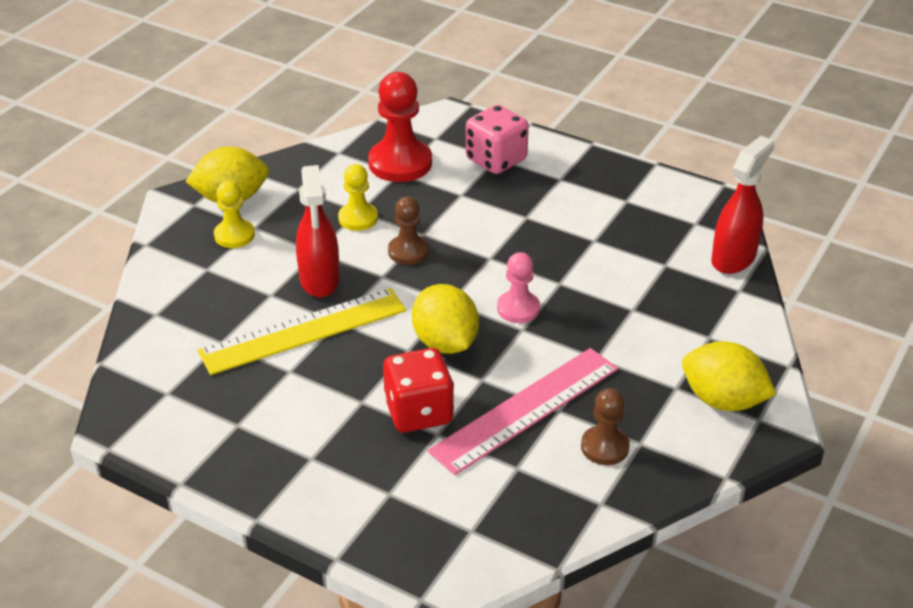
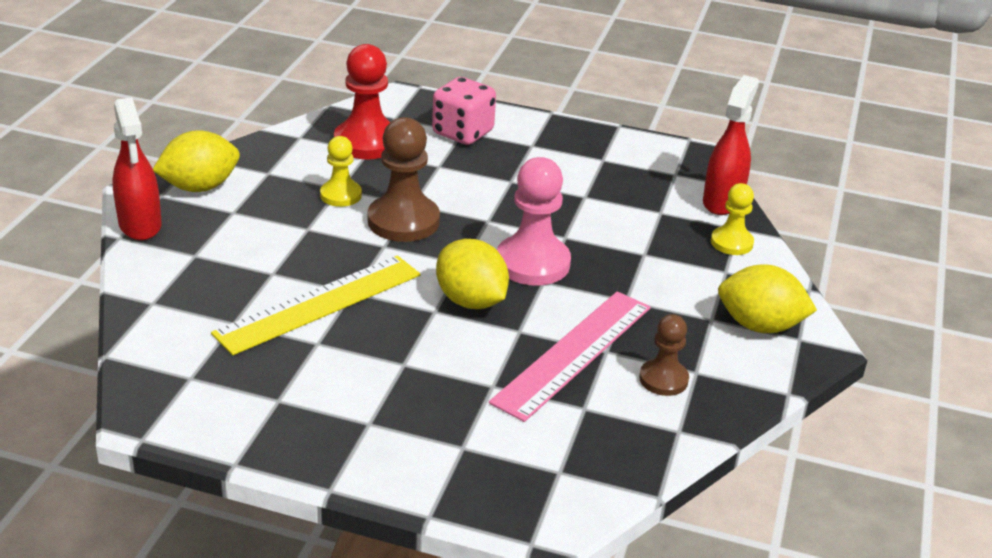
camera: 15 degrees left, 5 degrees down
yellow pawn [214,181,255,248] -> yellow pawn moved to [711,183,754,255]
red spray bottle [296,165,340,297] -> red spray bottle moved to [112,98,162,240]
red dice [383,348,454,433] -> none
brown pawn [388,197,429,265] -> brown pawn [368,117,440,242], size x1.70
pink pawn [497,252,540,323] -> pink pawn [497,157,571,286], size x1.70

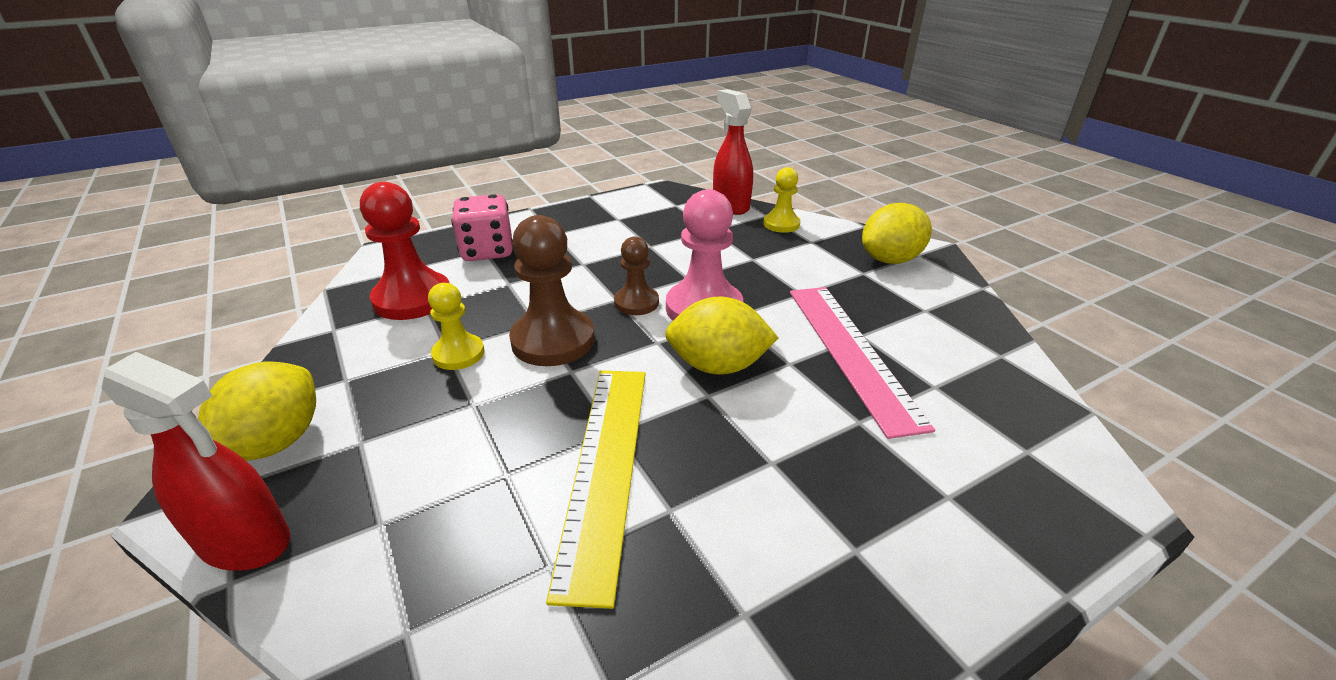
camera: 45 degrees left, 0 degrees up
brown pawn [639,314,689,396] -> brown pawn moved to [614,236,659,315]

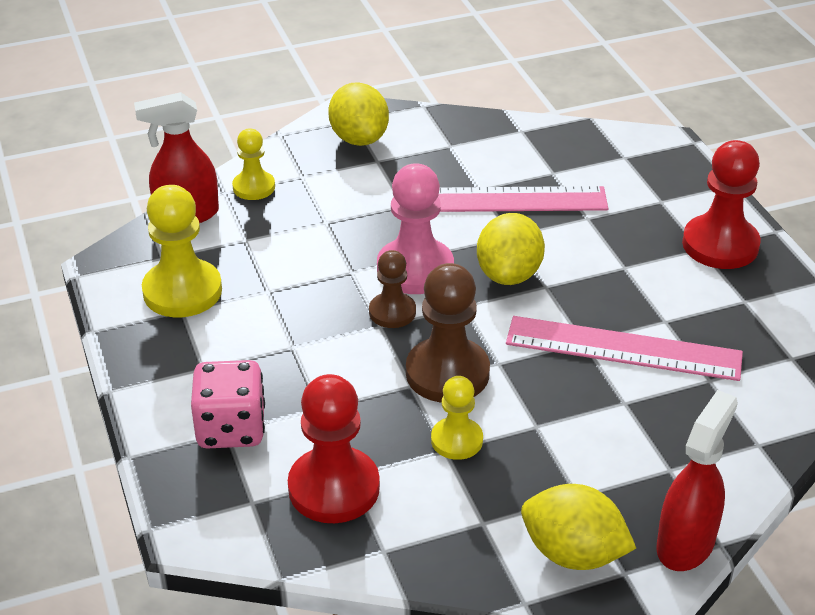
camera: 80 degrees left, 5 degrees up
yellow ruler [546,370,646,609] -> pink ruler [506,316,743,381]
none -> yellow pawn [142,185,222,317]
none -> red pawn [682,140,761,269]

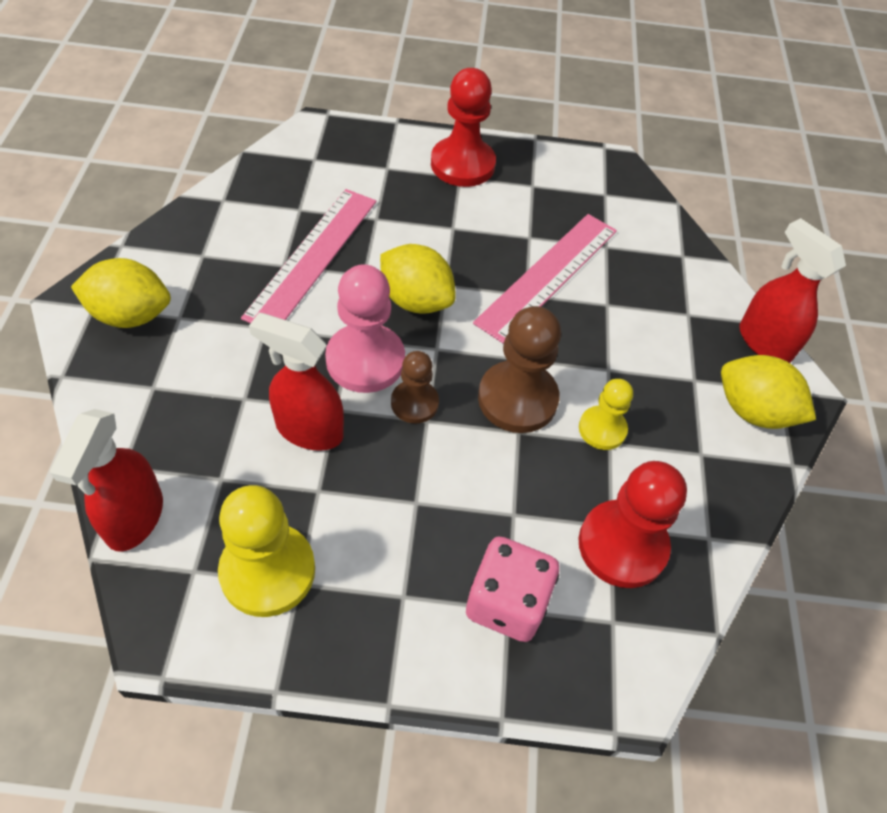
camera: 70 degrees left, 15 degrees up
yellow pawn [232,128,275,200] -> none
yellow lemon [521,484,636,570] -> yellow lemon turned 75 degrees clockwise [721,355,816,429]
none -> red spray bottle [249,313,344,451]

